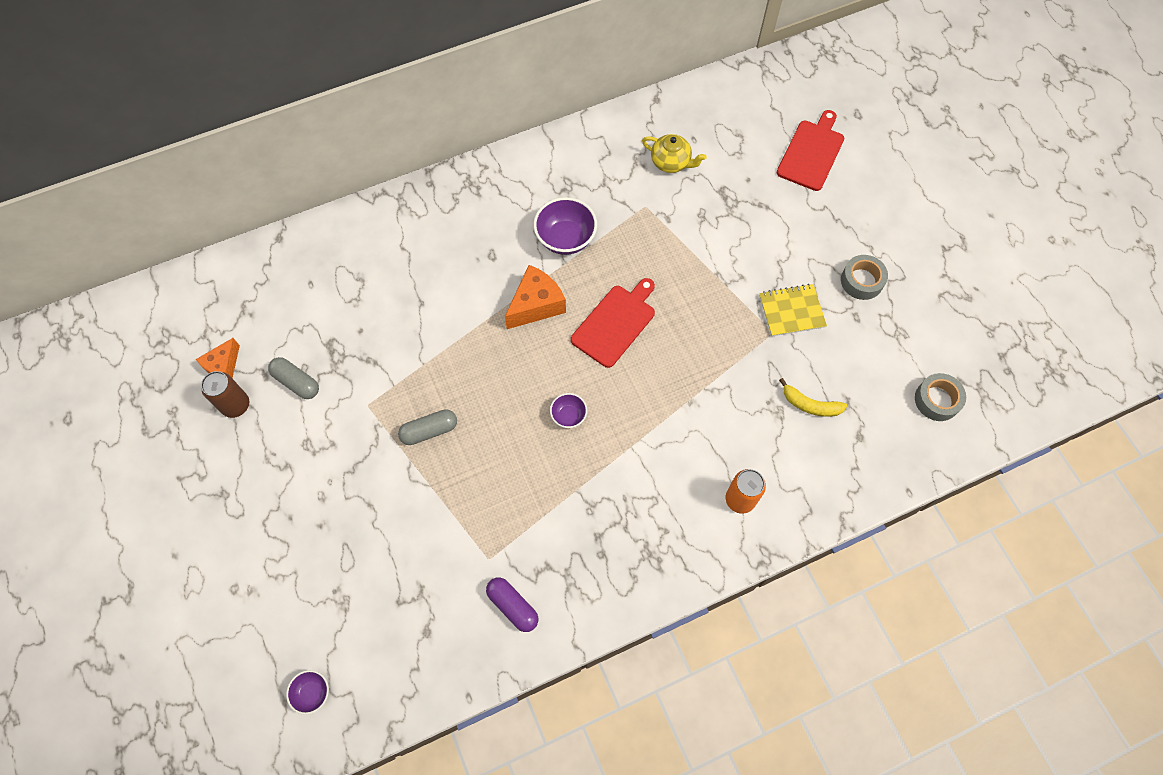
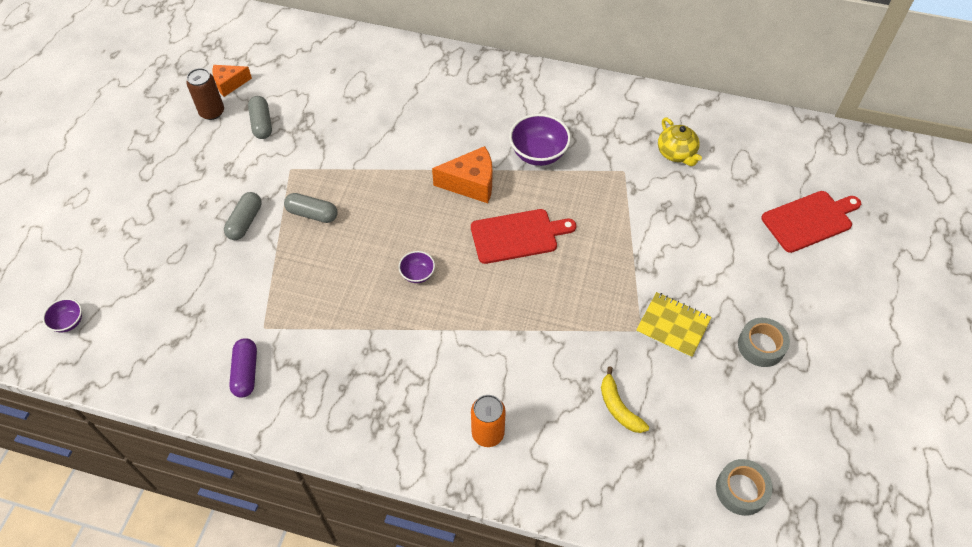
camera: 40 degrees right, 10 degrees down
none -> grey capsule [224,192,262,240]

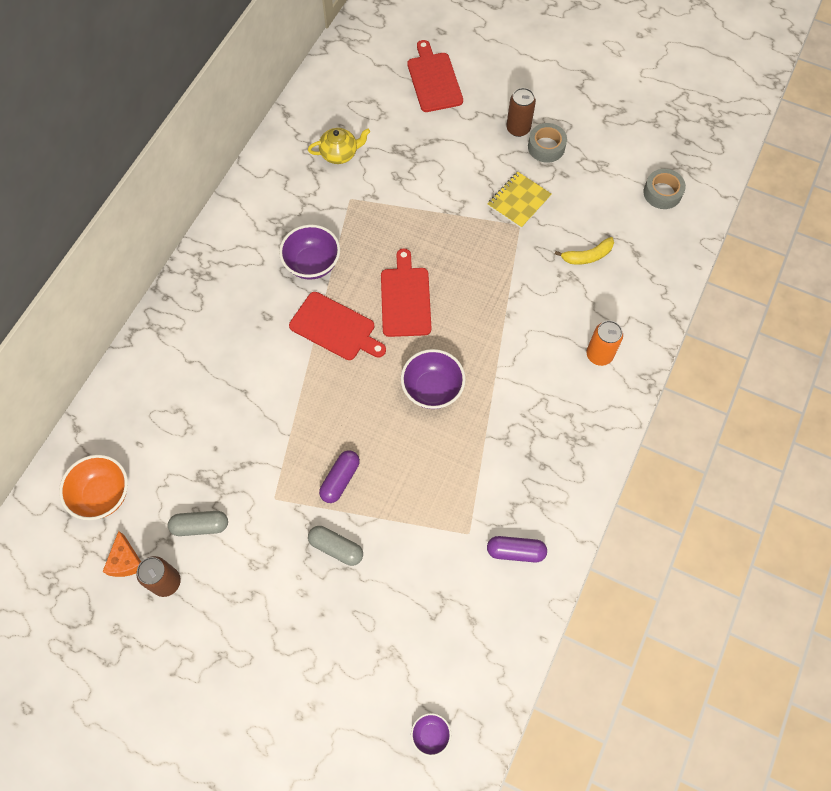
camera: 80 degrees left, 10 degrees up
grey capsule [284,193,337,223] -> purple capsule [319,450,360,503]
purple bowl [399,251,435,283] -> purple bowl [401,349,466,409], size x1.83
orange cheese [432,146,492,203] -> red cutting board [289,292,386,360]
none -> orange bowl [59,455,128,520]
none -> brown can [506,88,536,137]

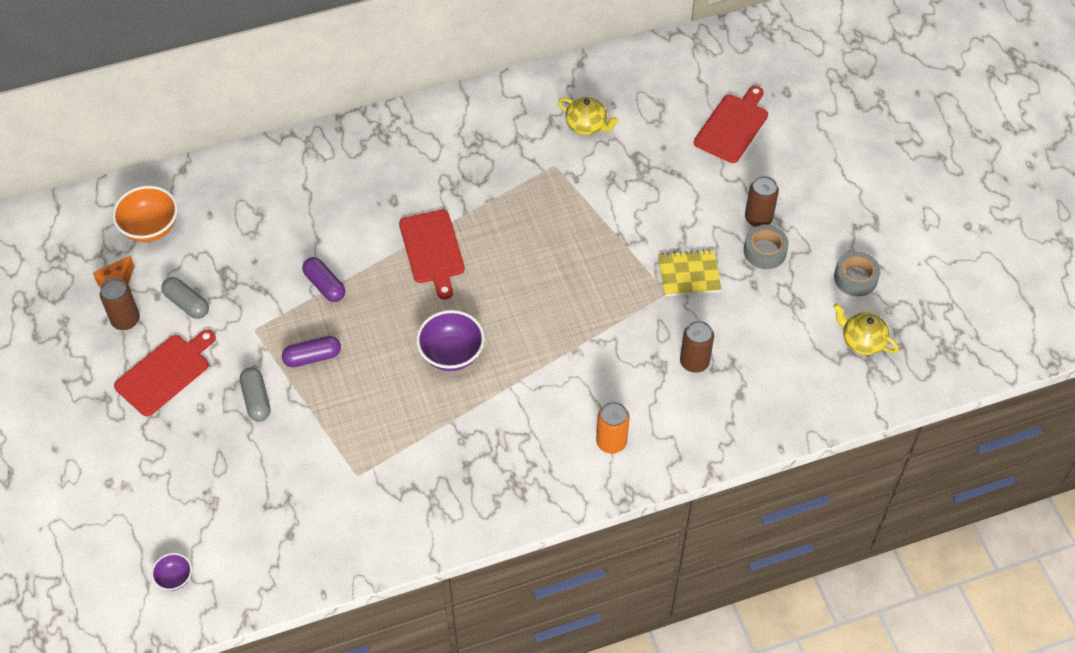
camera: 45 degrees right, 10 degrees down
purple bowl [279,225,340,280] -> none
red cutting board [381,248,431,337] -> red cutting board moved to [114,329,216,416]
purple capsule [487,536,547,562] -> purple capsule moved to [302,257,345,302]
yellow banana [555,237,614,265] -> brown can [680,321,714,373]
grey tape [643,169,686,209] -> grey tape moved to [834,251,881,296]
none -> yellow teapot [833,303,899,355]

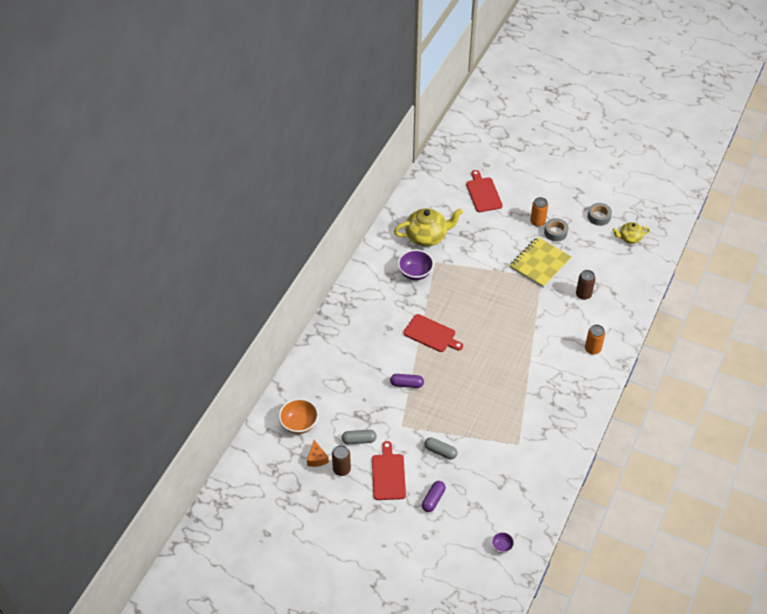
camera: 45 degrees left, 5 degrees down
purple capsule [282,336,341,367] -> purple capsule moved to [422,481,446,512]
purple bowl [416,310,485,371] -> purple bowl moved to [398,250,434,280]
yellow teapot [558,97,619,135] -> yellow teapot [394,208,463,246], size x1.77
yellow notebook [658,249,722,296] -> yellow notebook [510,237,571,288], size x1.56
brown can [745,176,779,227] -> orange can [530,197,548,227]

